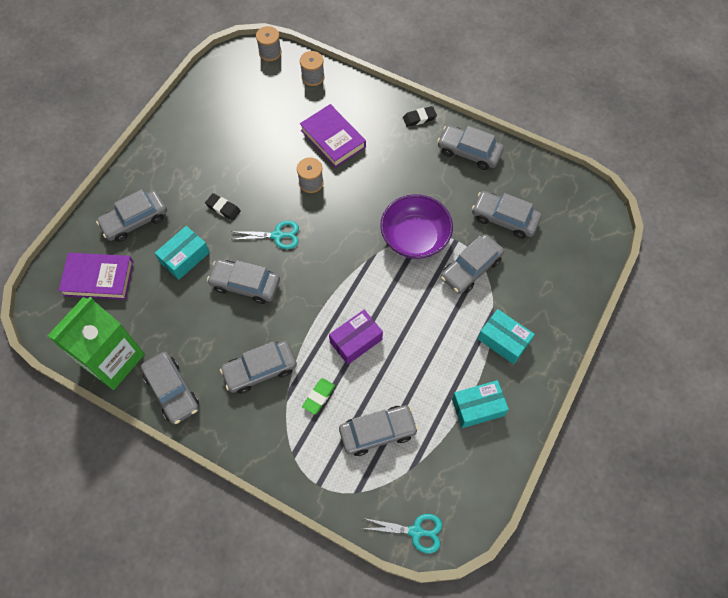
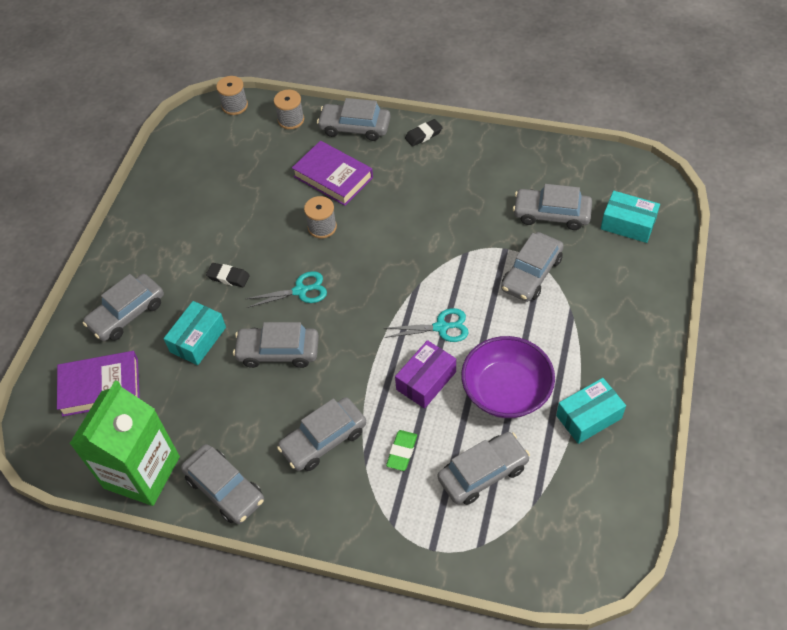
camera: 10 degrees left, 10 degrees down
turquoise scissors [361,514,442,554] -> turquoise scissors moved to [384,308,469,342]
purple bowl [380,194,453,259] -> purple bowl moved to [461,336,555,418]
grey car [437,125,504,170] -> grey car moved to [317,98,391,141]
turquoise box [478,309,535,364] -> turquoise box moved to [601,191,660,243]

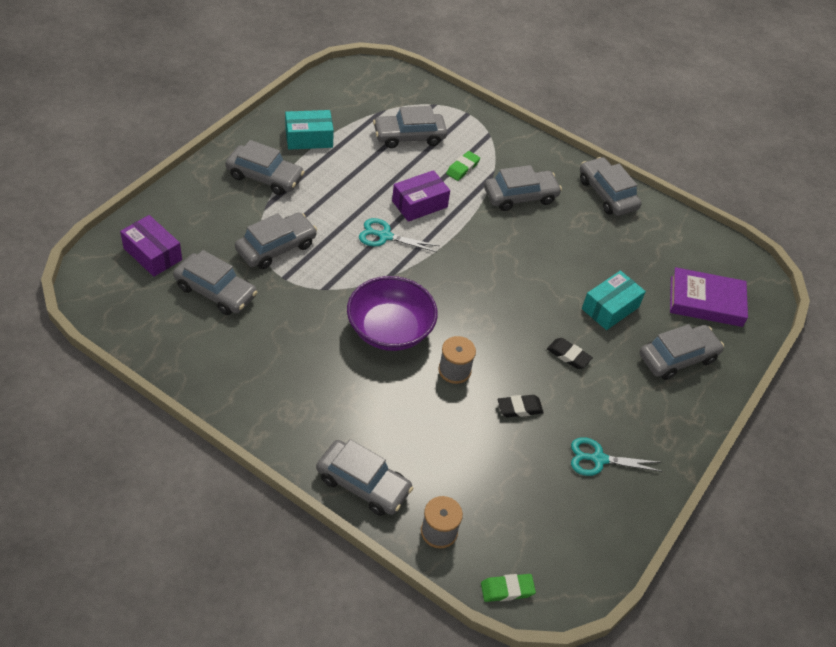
camera: 170 degrees left, 5 degrees down
green carton [69,380,180,506] -> none
grey spool [216,76,248,115] -> green eraser [481,574,536,602]
grey car [233,322,319,368] -> grey car moved to [225,140,304,195]
turquoise scissors [246,271,327,308] -> turquoise scissors moved to [571,437,663,476]
purple book [292,141,373,206] -> none
black eraser [405,119,443,147] -> black eraser moved to [498,395,544,417]
purple bowl [461,336,555,418] -> purple bowl moved to [347,276,438,351]
turquoise box [601,191,660,243] -> purple box [120,215,182,277]

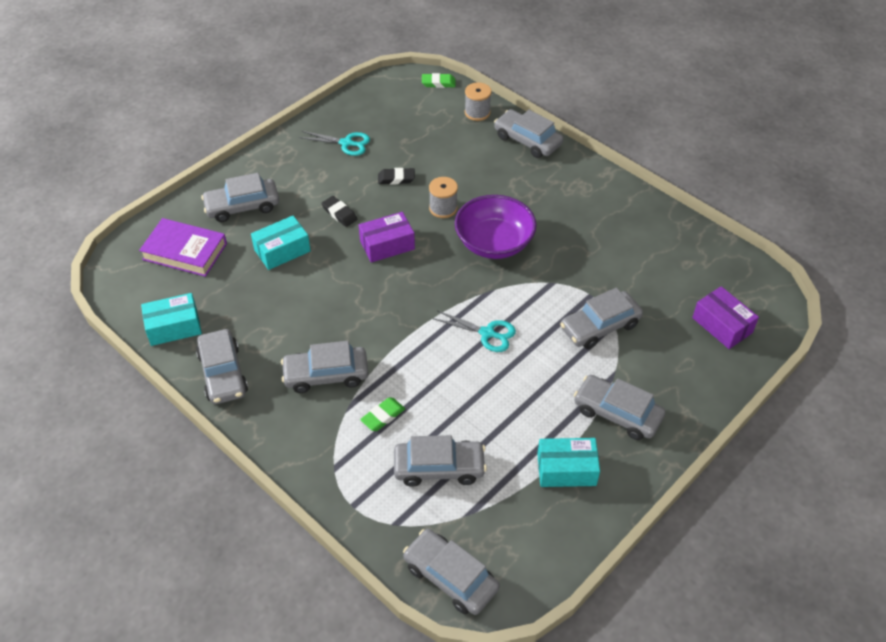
camera: 165 degrees left, 0 degrees up
grey car [173,250,257,315] -> grey car moved to [403,529,500,615]
purple box [392,170,450,222] -> purple box moved to [359,212,415,263]
none -> turquoise box [141,293,202,346]

